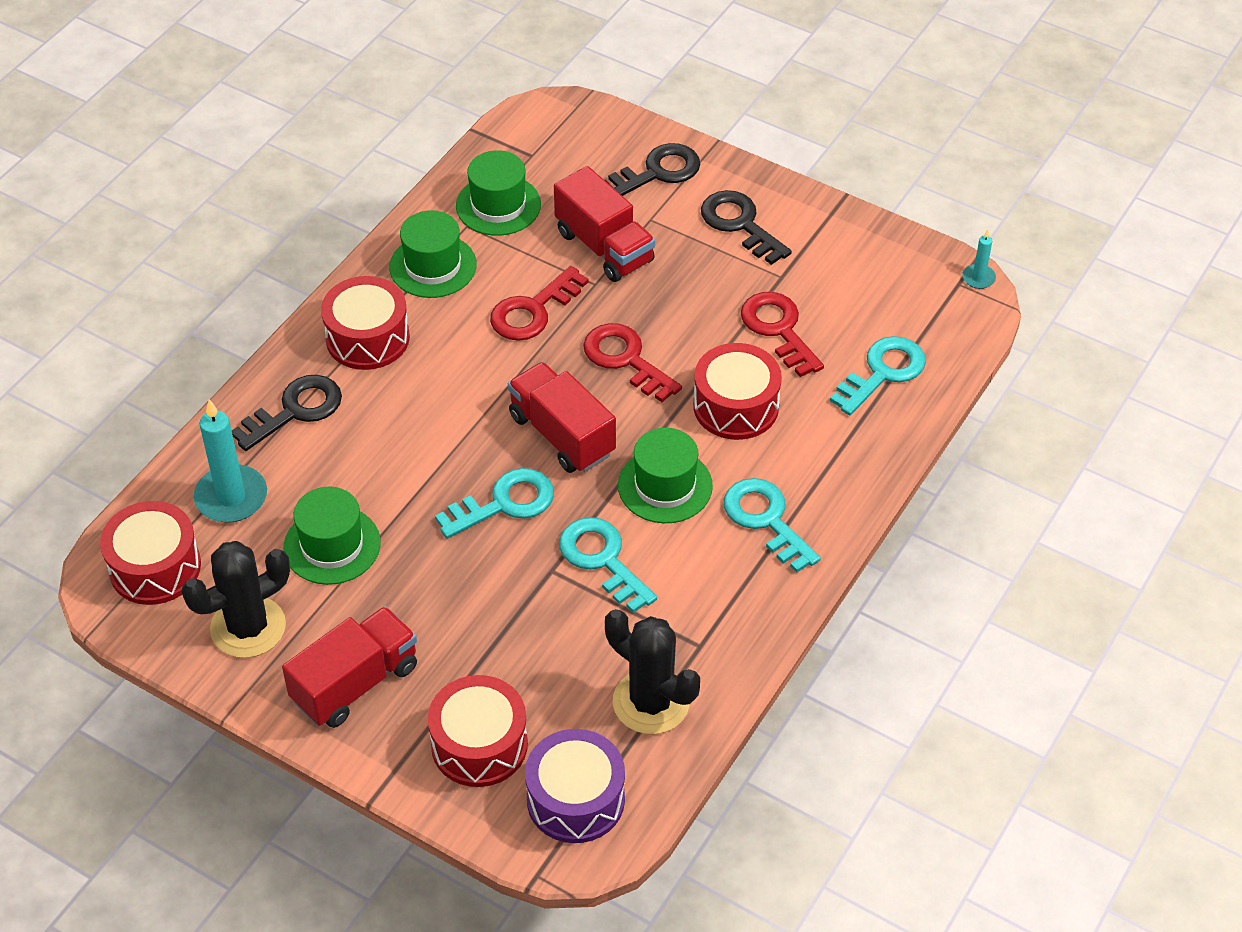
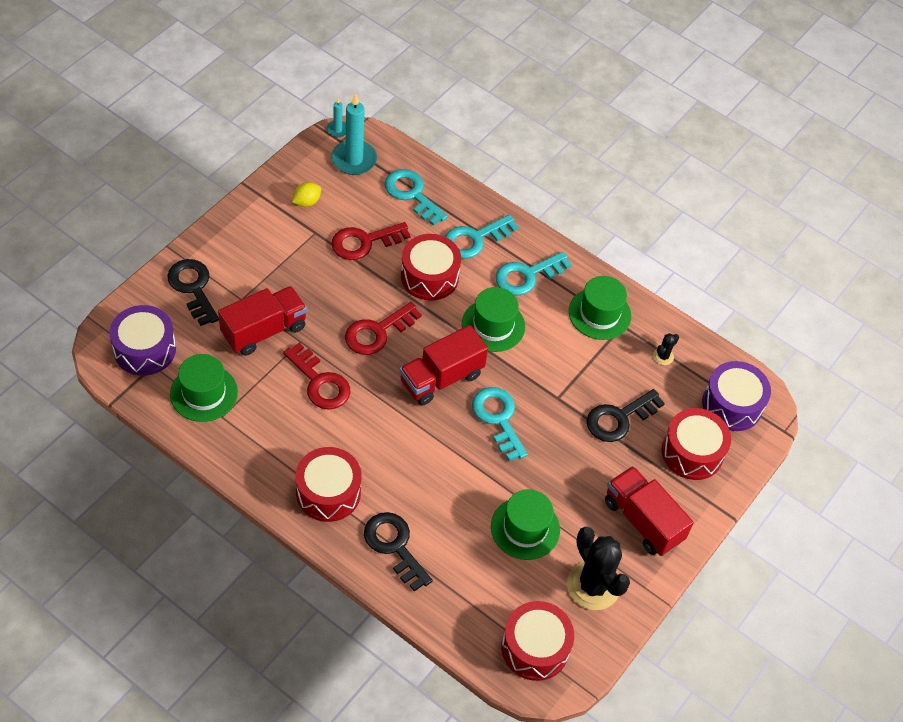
camera: 90 degrees left, 5 degrees up
turquoise candle [194,399,267,523] -> turquoise candle moved to [331,93,377,175]
green hat [389,210,477,298] -> green hat moved to [569,276,631,340]
turquoise key [559,517,657,613] -> turquoise key moved to [445,215,518,259]
black cactus [605,609,700,734] -> black cactus [653,333,679,365], size x0.44
black key [701,190,792,265] -> black key moved to [586,389,665,442]
none -> purple drum [109,305,176,376]
none -> yellow lemon [292,182,321,207]

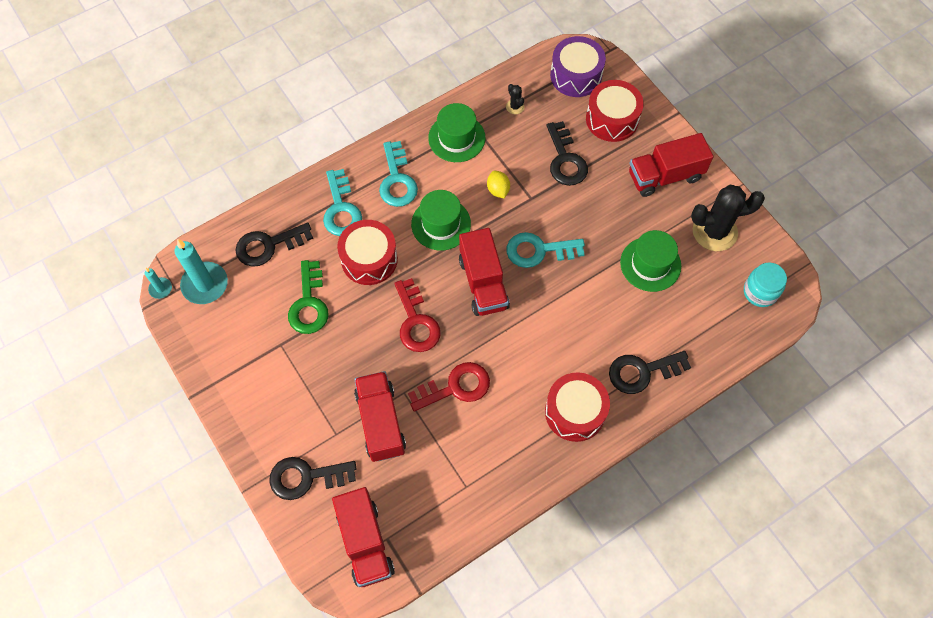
camera: 65 degrees left, 10 degrees up
purple drum [109,305,176,376] -> red truck [332,487,395,587]
green hat [170,354,238,422] -> none
yellow lemon [292,182,321,207] -> yellow lemon moved to [487,171,510,198]
red key [331,222,411,260] -> green key [288,260,329,334]
turquoise key [385,169,448,226] -> black key [235,223,313,267]
red drum [501,601,574,681] -> turquoise jar [744,263,787,307]

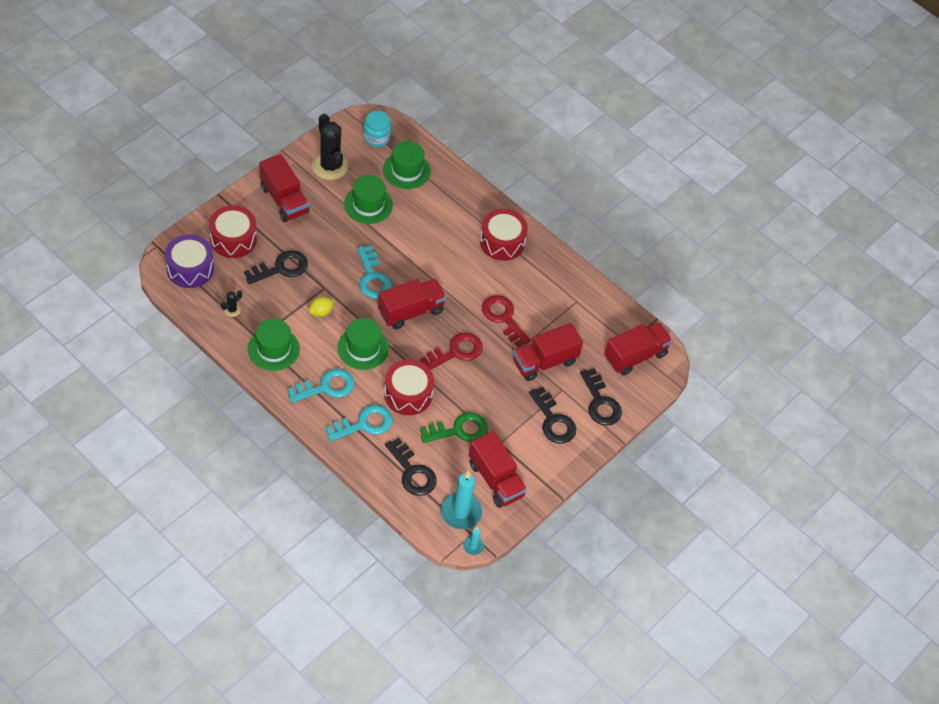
camera: 110 degrees left, 10 degrees down
black key [609,351,691,394] -> black key moved to [529,386,576,443]
none -> green hat [383,141,431,189]
none -> red truck [469,431,527,508]

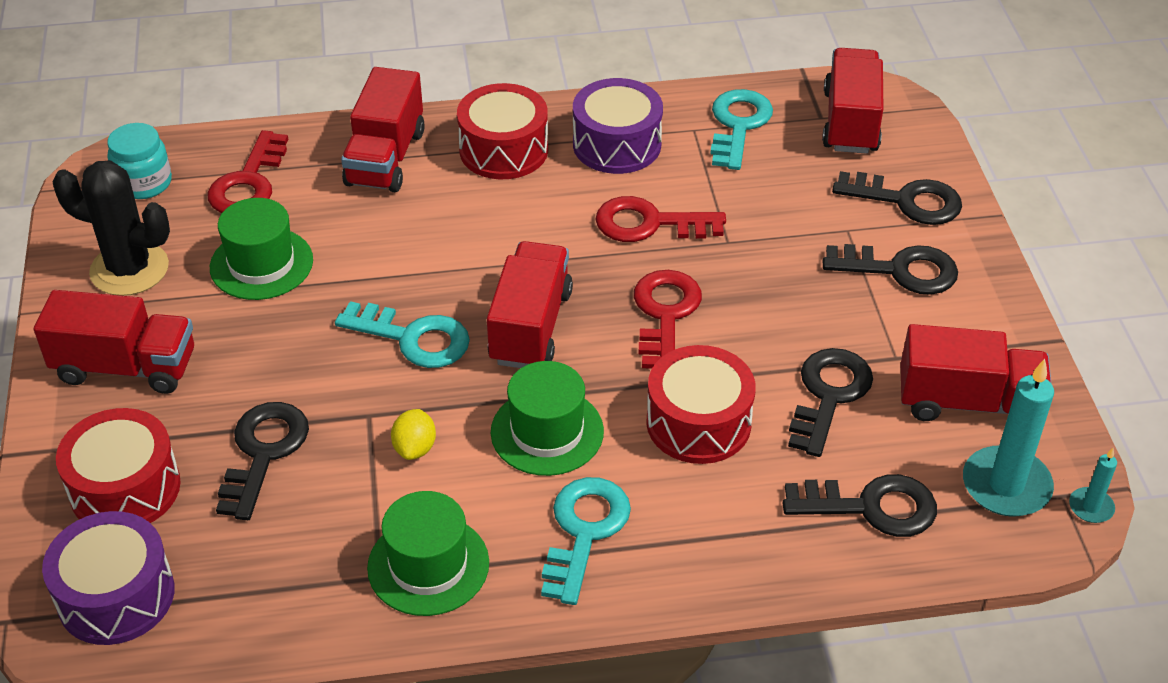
camera: 45 degrees left, 10 degrees down
black cactus [221,290,242,317] -> none
turquoise key [325,405,393,442] -> turquoise key moved to [710,89,773,170]
green hat [383,141,431,189] -> red key [208,130,288,213]
green key [420,412,488,443] -> black key [788,348,873,457]
red truck [513,323,583,381] -> red truck moved to [341,67,425,192]
none -> purple drum [573,78,663,174]

